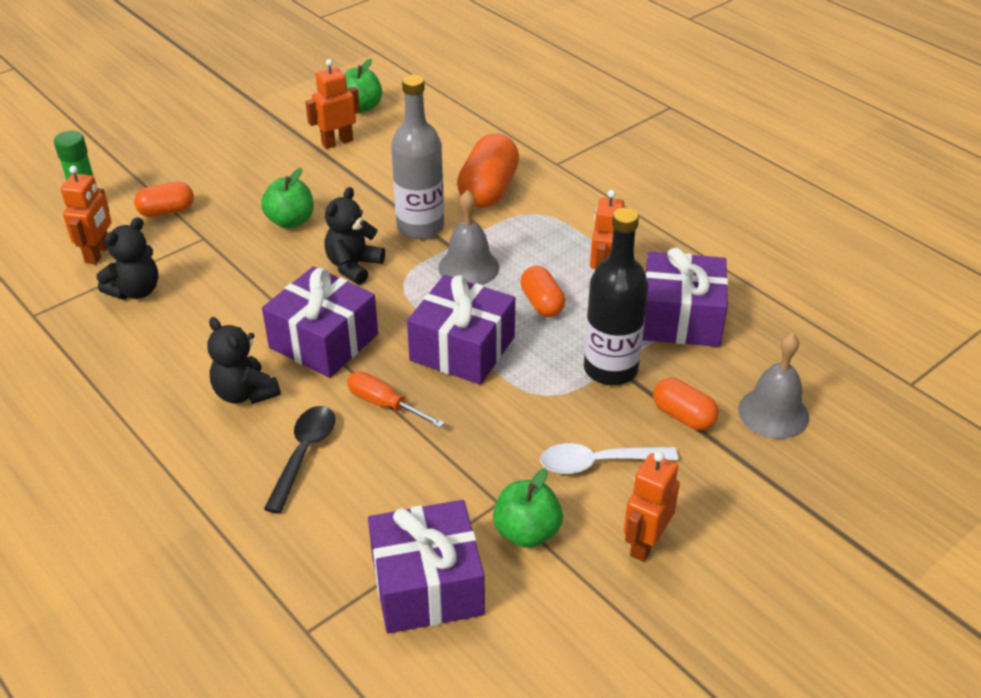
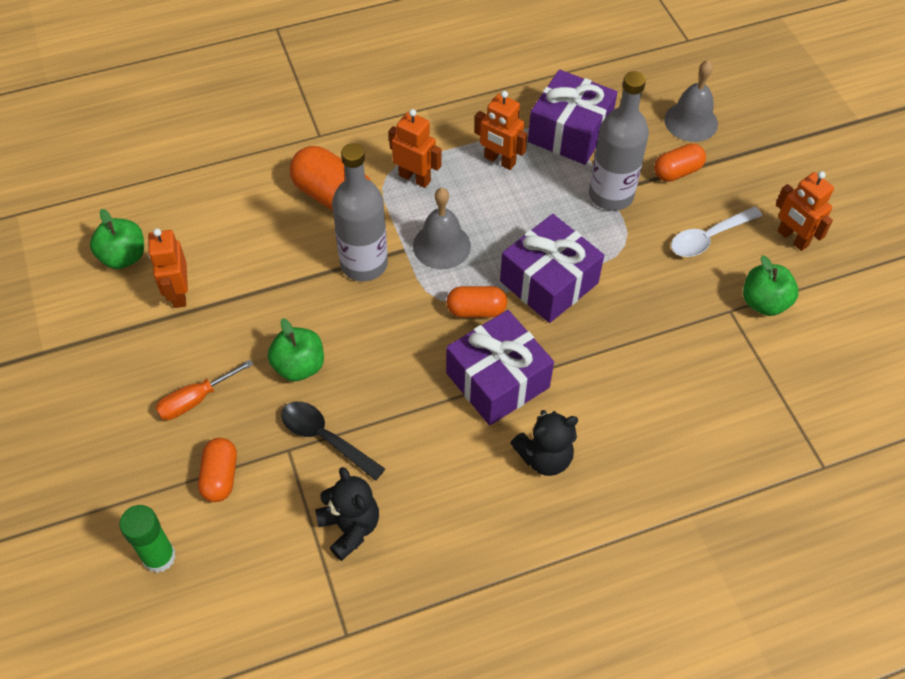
camera: 70 degrees left, 15 degrees up
orange robot [61,166,112,264] -> orange robot moved to [389,109,441,188]
black spoon [264,406,335,514] -> black spoon moved to [281,401,385,481]
black teddy bear [324,187,385,285] -> none
orange screwdriver [347,372,445,428] -> orange screwdriver moved to [156,360,253,420]
purple gift [368,500,485,634] -> none
orange capsule [520,266,565,317] -> orange capsule moved to [446,286,507,317]
white spoon [540,443,678,474] -> white spoon turned 45 degrees clockwise [671,207,762,257]
black bottle [584,208,649,385] -> grey bottle [589,71,649,211]

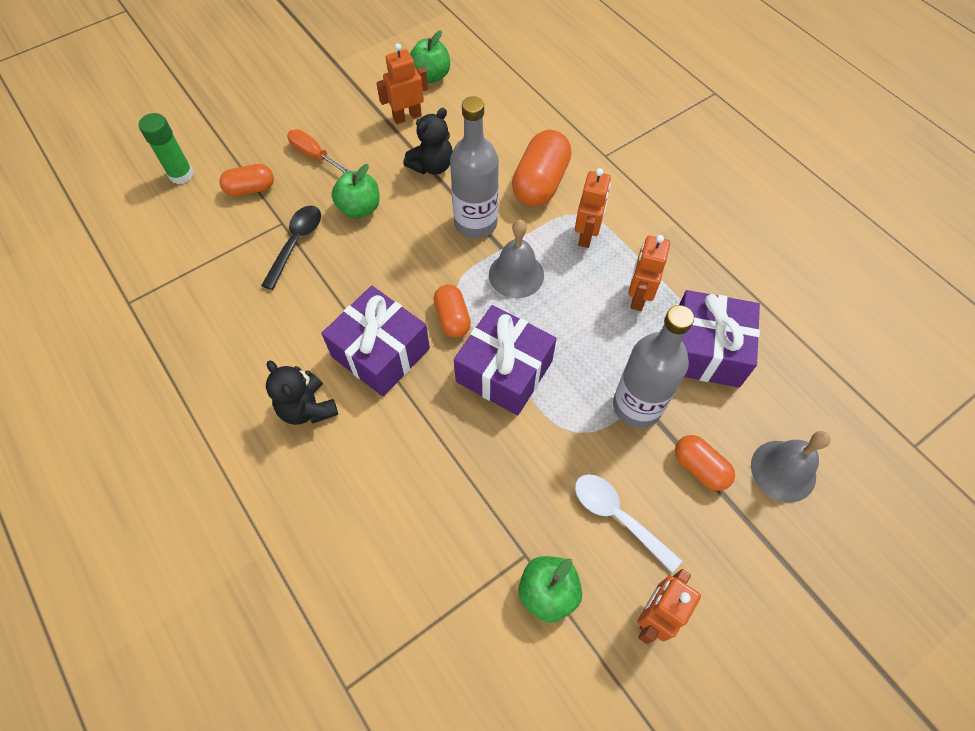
camera: 75 degrees right, 5 degrees up
black teddy bear [315,467,379,561] -> black teddy bear moved to [403,108,453,175]

